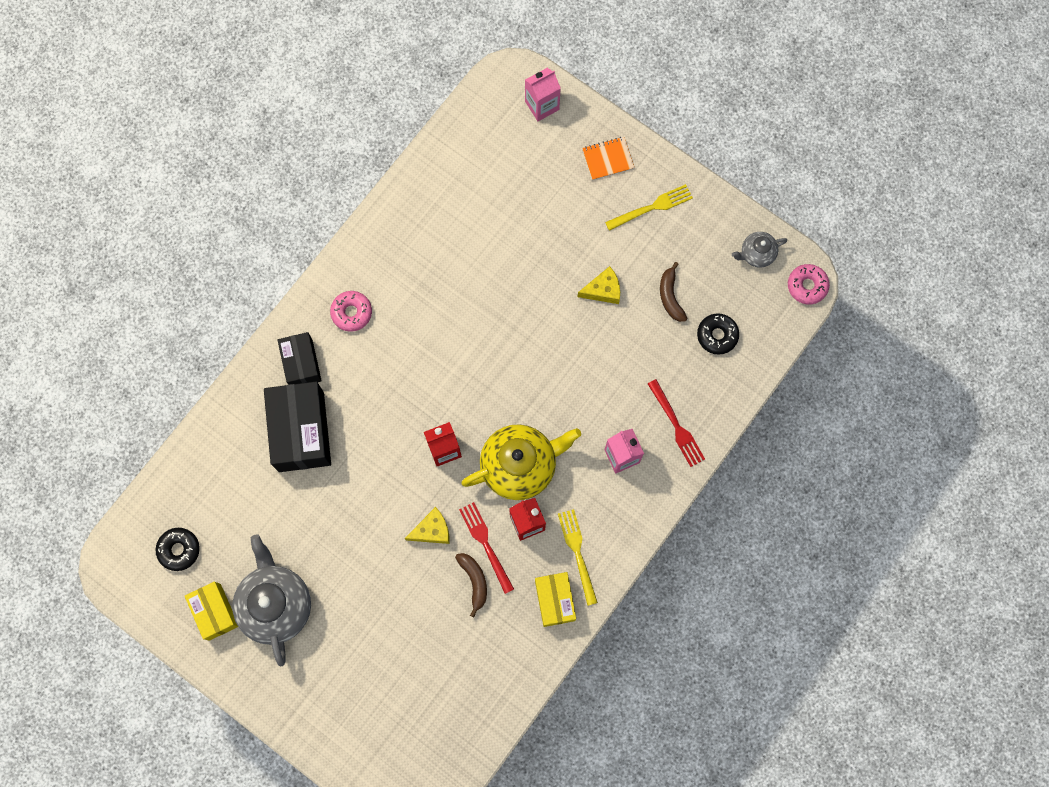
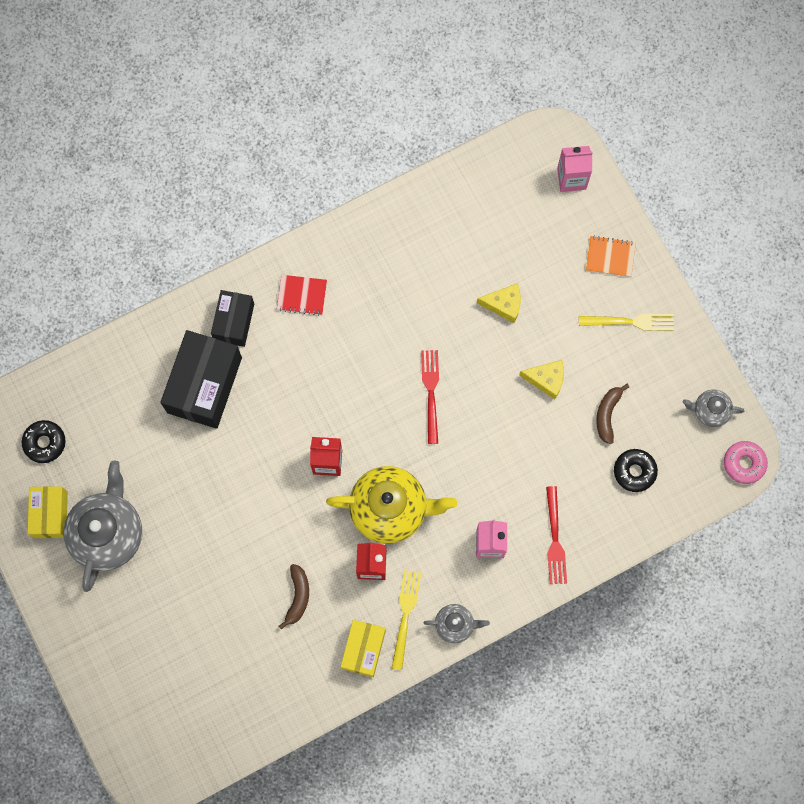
camera: 25 degrees right, 0 degrees up
pink donut [330,291,372,332] -> red notebook [277,275,327,316]
yellow cheese [405,507,449,544] -> yellow cheese moved to [477,283,521,323]
red fork [459,502,514,594] -> red fork moved to [421,350,439,444]
none -> grey teapot [423,604,490,643]

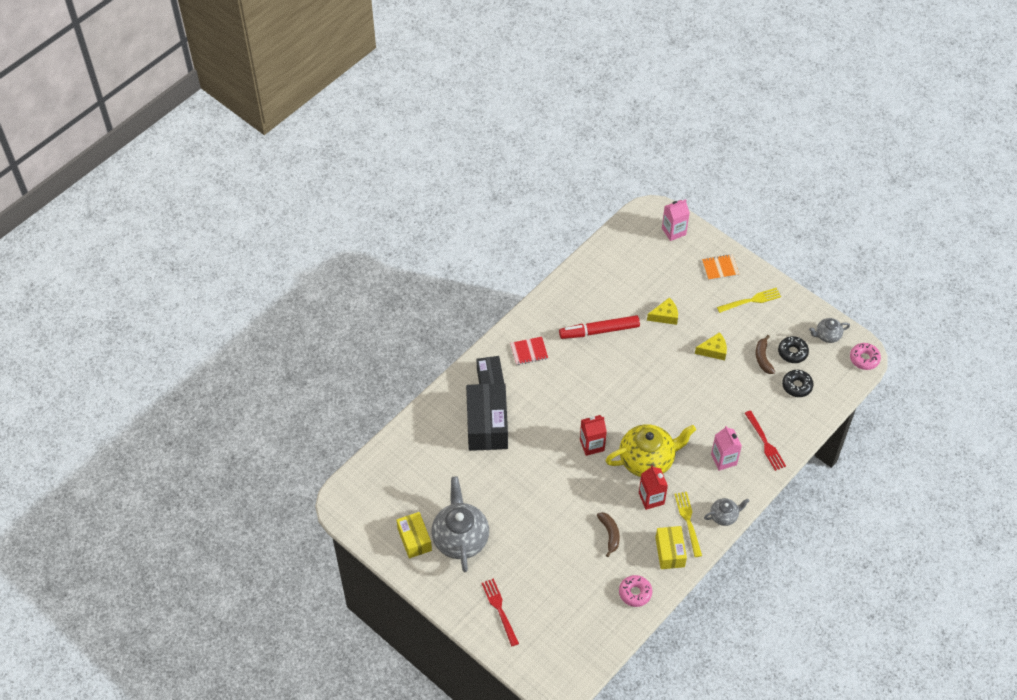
camera: 20 degrees left, 20 degrees down
black donut [22,420,66,463] -> black donut moved to [778,336,809,363]
red fork [421,350,439,444] -> red fork moved to [481,578,519,647]
none -> red marker [559,315,640,339]
none -> pink donut [619,575,652,607]

